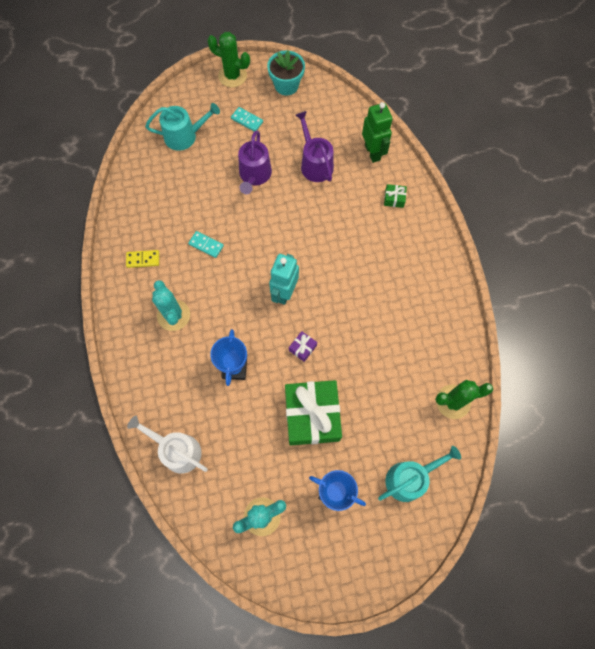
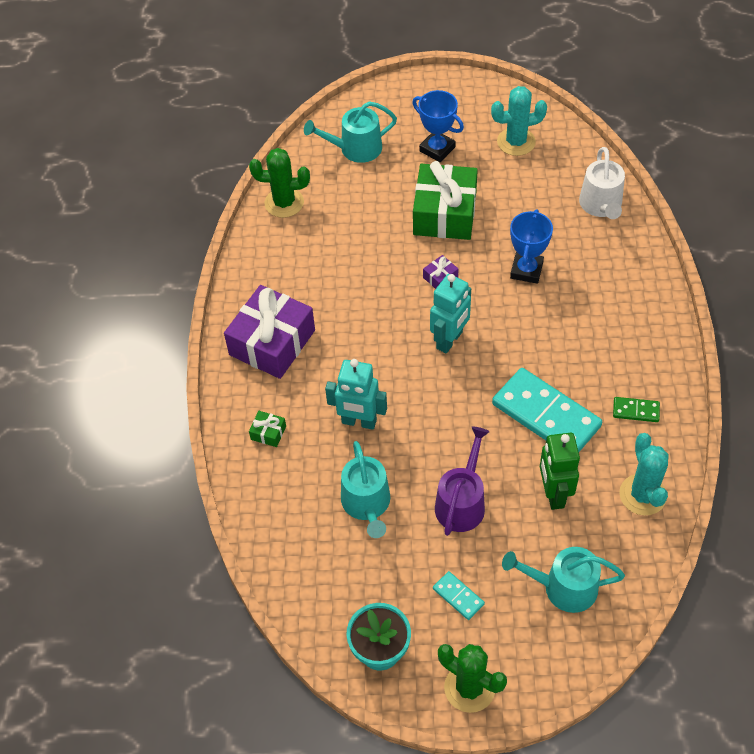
camera: 165 degrees left, 15 degrees down
yellow domino [126,250,159,268] -> green domino [613,397,660,422]
white watering can [127,416,208,474] -> white watering can turned 45 degrees clockwise [579,147,625,219]
turquoise cactus [152,280,190,331] -> turquoise cactus moved to [619,433,669,516]
turquoise domino [188,231,224,258] -> turquoise domino [492,368,602,452], size x2.24
purple watering can [295,111,334,182] -> turquoise watering can [341,441,390,538]
green robot [362,102,393,163] -> green robot moved to [540,433,580,510]
none -> purple gift [224,285,315,379]
none -> turquoise robot [325,359,387,430]

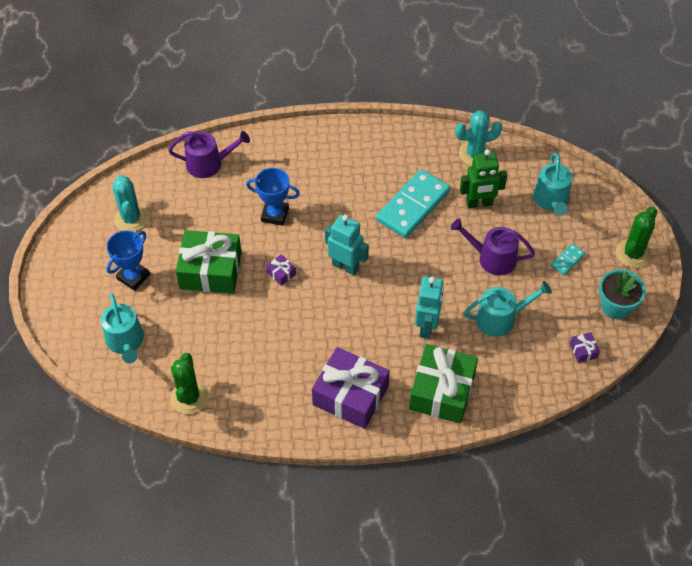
camera: 95 degrees left, 0 degrees up
green gift [249,411,286,447] -> green gift [409,344,478,424], size x2.48
white watering can [579,147,625,219] -> purple watering can [168,131,250,178]
green domino [613,397,660,422] -> none
none -> purple gift [570,332,600,363]

